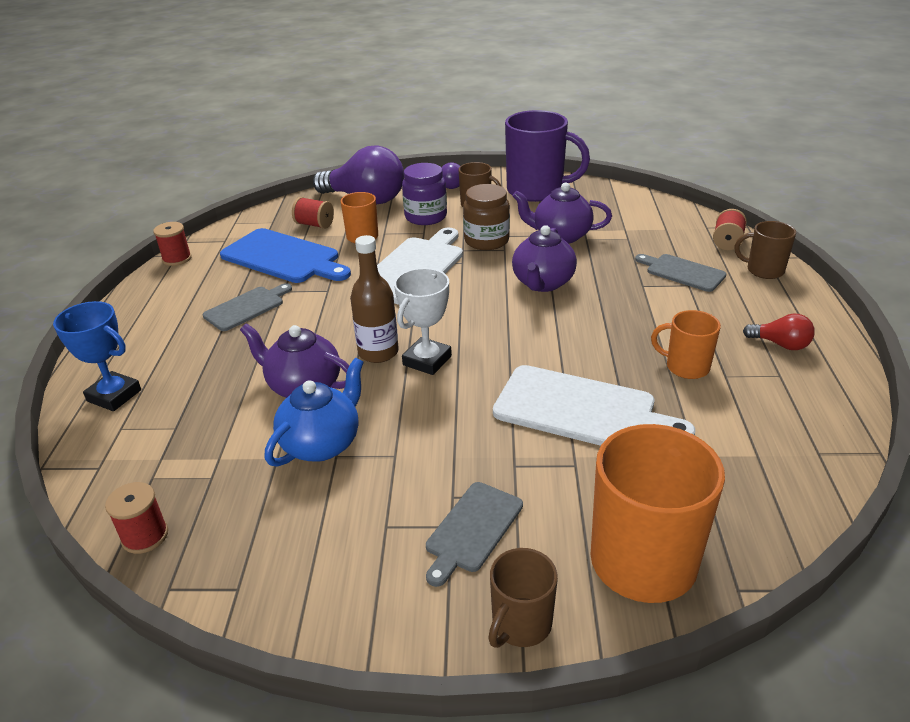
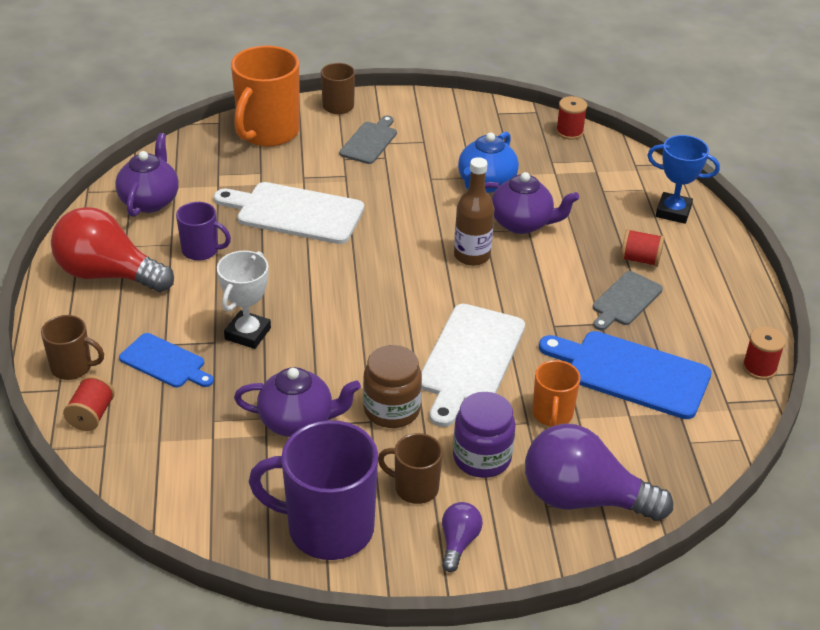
camera: 170 degrees right, 5 degrees up
red spool [292,197,334,229] -> red spool moved to [620,229,664,267]
white trophy [394,268,452,375] -> white trophy moved to [217,251,271,349]
purple teapot [512,225,577,292] -> purple teapot moved to [115,133,179,217]
grey cutting board [635,254,726,292] -> blue cutting board [119,333,214,388]
orange mug [651,310,721,379] -> purple mug [176,202,231,261]
red light bulb [743,314,815,350] -> red light bulb [51,207,174,292], size x2.14

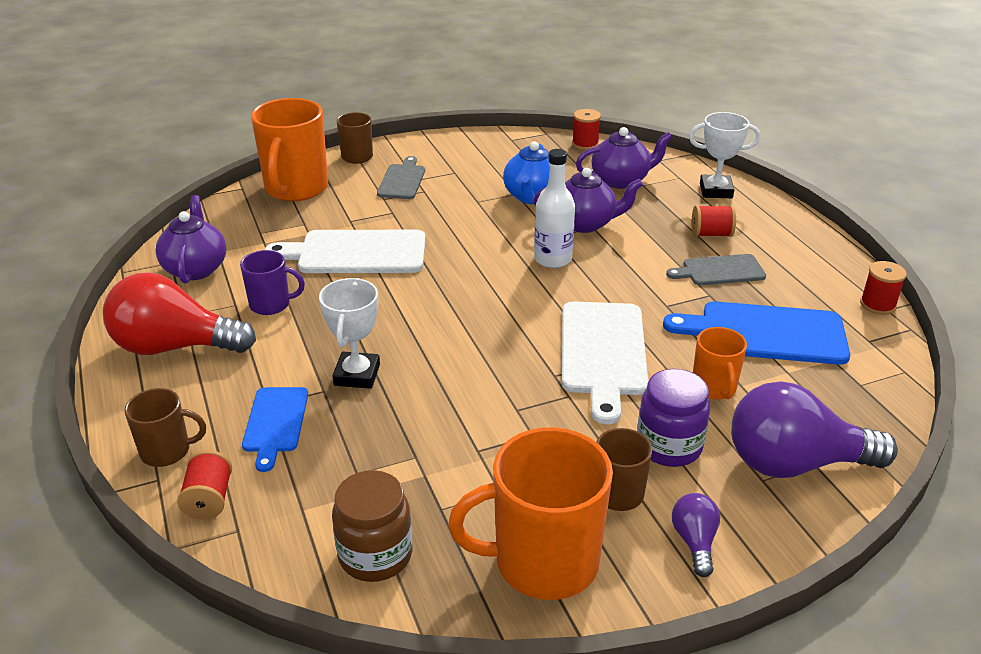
camera: 15 degrees left, 5 degrees down
blue cutting board [119,333,214,388] -> blue cutting board turned 75 degrees clockwise [242,387,308,472]
purple teapot [234,367,361,437] -> purple teapot moved to [576,127,672,189]
purple mug [249,420,378,560] -> orange mug [448,427,613,600]
brown jar [363,345,422,428] -> brown jar moved to [332,470,412,582]
brown bottle [454,157,495,266] -> white bottle [534,149,575,268]
grey cutting board [593,271,663,330] -> grey cutting board turned 60 degrees clockwise [666,254,766,285]
blue trophy [647,135,720,224] -> white trophy [689,112,761,198]

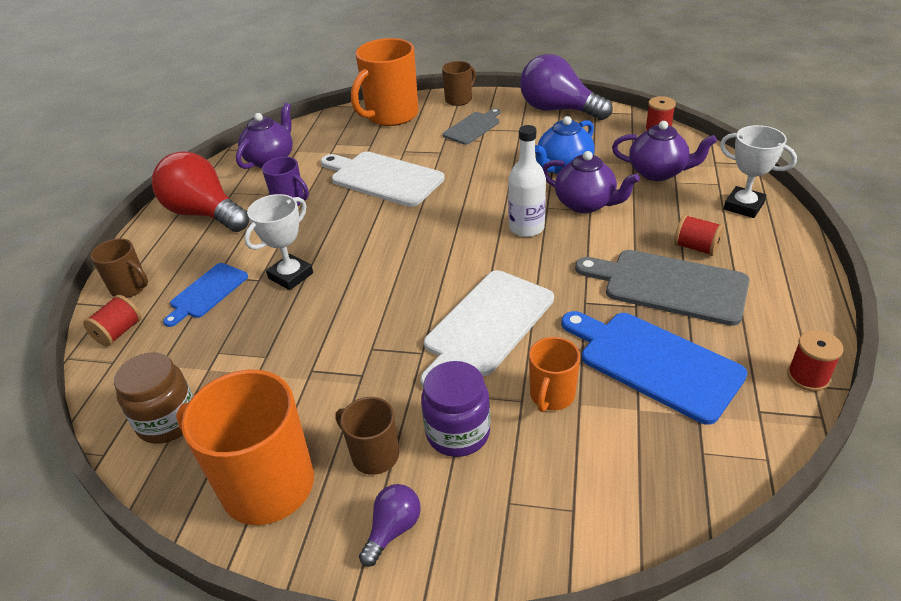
camera: 35 degrees right, 5 degrees up
grey cutting board [666,254,766,285] -> grey cutting board [575,250,750,326], size x1.69
purple light bulb [731,381,898,478] -> purple light bulb moved to [520,54,613,120]

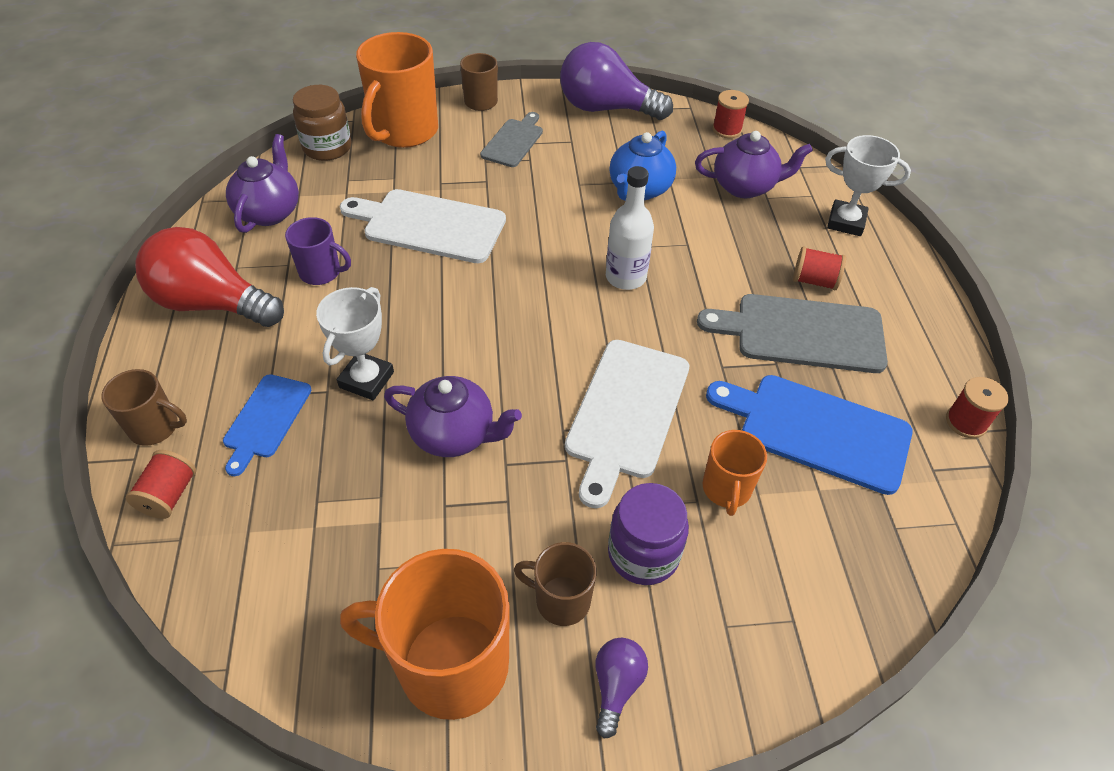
camera: 20 degrees left, 10 degrees up
brown jar [114,352,193,444] -> brown jar moved to [293,85,351,161]
purple teapot [542,151,640,213] -> purple teapot moved to [384,376,522,457]

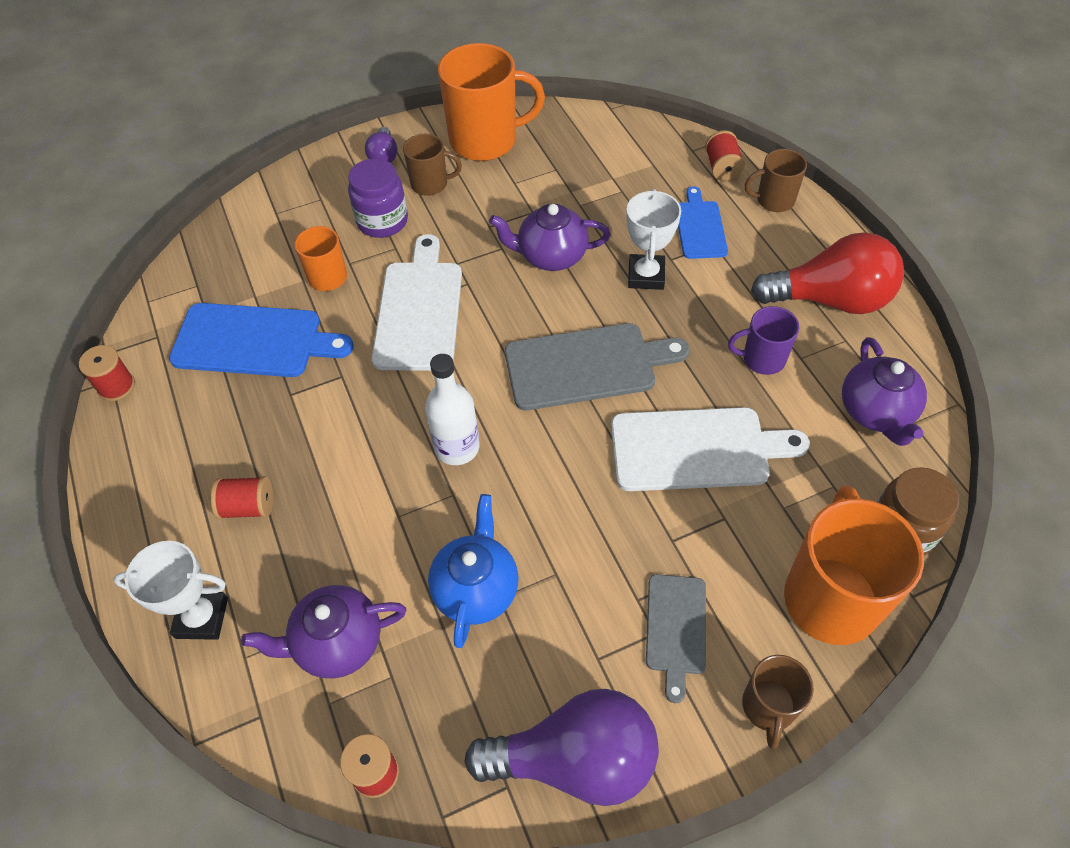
camera: 165 degrees right, 5 degrees up
grey cutting board [697,294,888,373] -> grey cutting board moved to [505,323,690,410]

